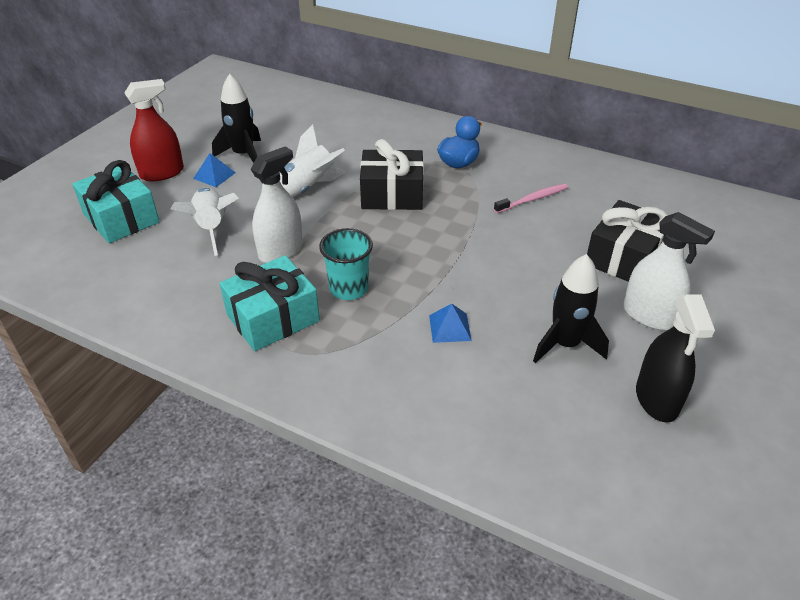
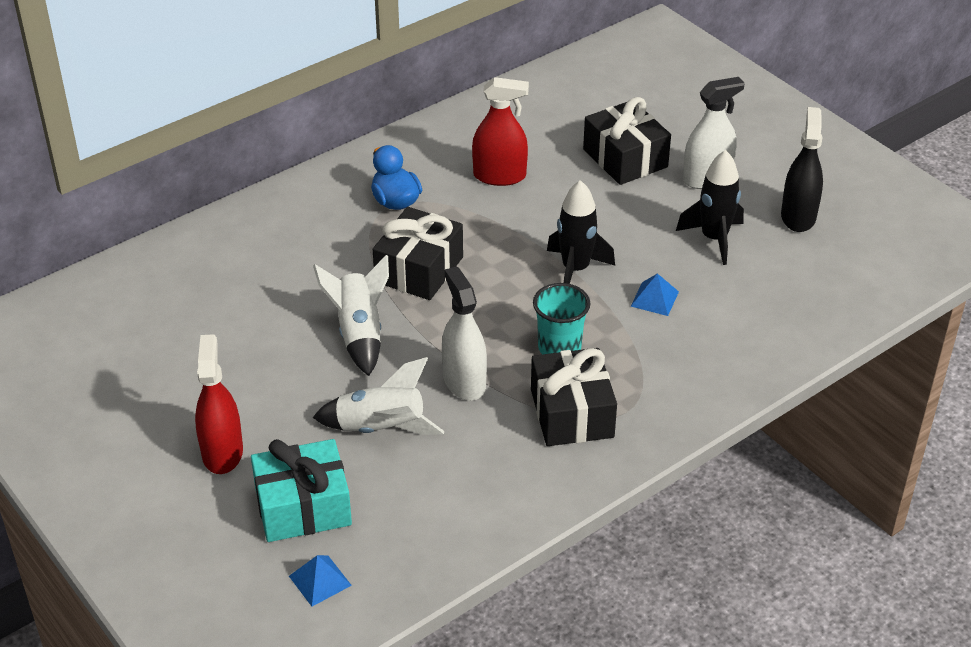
camera: 65 degrees left, 0 degrees up
blue pyramid [193,153,236,187] -> blue pyramid moved to [289,555,352,606]
black rocket [212,74,261,163] -> black rocket moved to [547,180,615,284]
turquoise gift [219,255,320,351] -> black gift [531,348,617,446]
pink toothbrush [494,183,568,213] -> red spray bottle [472,77,529,186]
black spray bottle [636,294,715,422] -> black spray bottle turned 105 degrees counterclockwise [781,107,823,232]

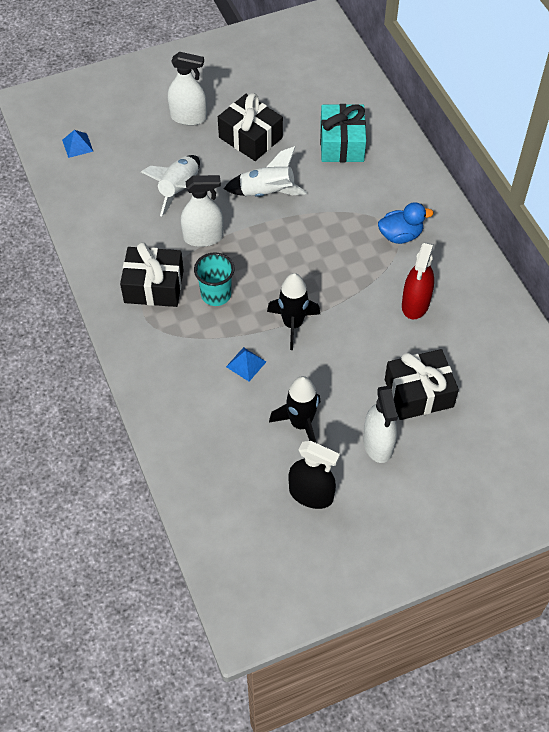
camera: 105 degrees right, 15 degrees up
red spray bottle [195,334,243,474] -> white spray bottle [168,52,207,126]
turquoise gift [251,439,352,542] -> turquoise gift moved to [320,104,366,162]
black gift [373,207,463,300] -> black gift moved to [218,93,283,161]

